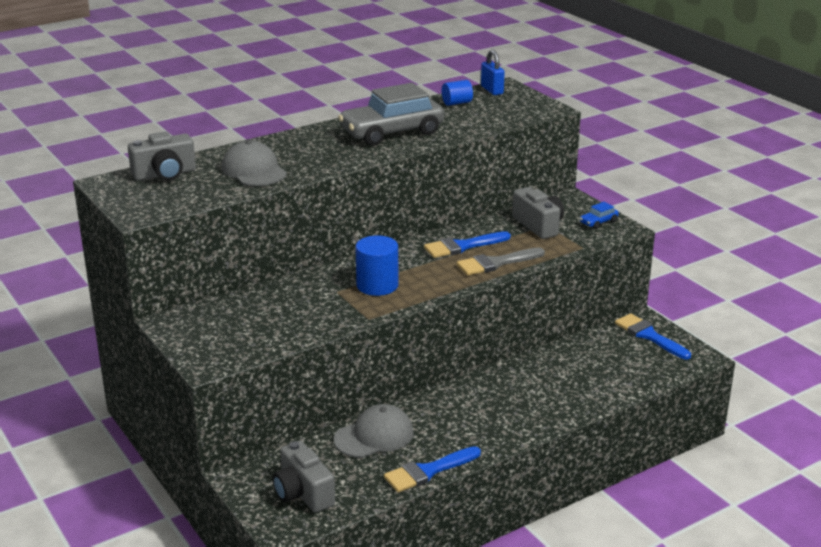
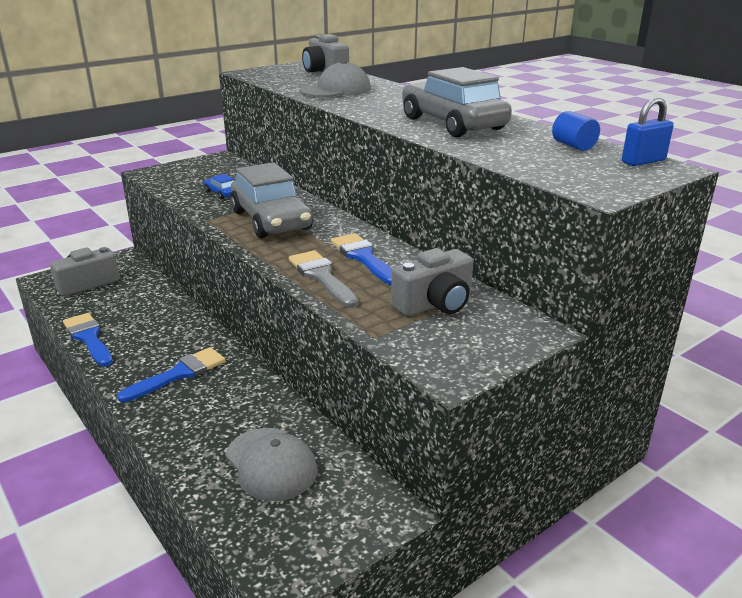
camera: 85 degrees right, 0 degrees up
grey cap [334,404,414,458] -> grey cap moved to [226,428,318,501]
blue cylinder [355,236,399,296] -> grey car [230,162,313,238]
blue car [580,202,619,229] -> blue car moved to [204,174,234,199]
blue brush [615,313,691,359] -> blue brush moved to [117,347,226,402]

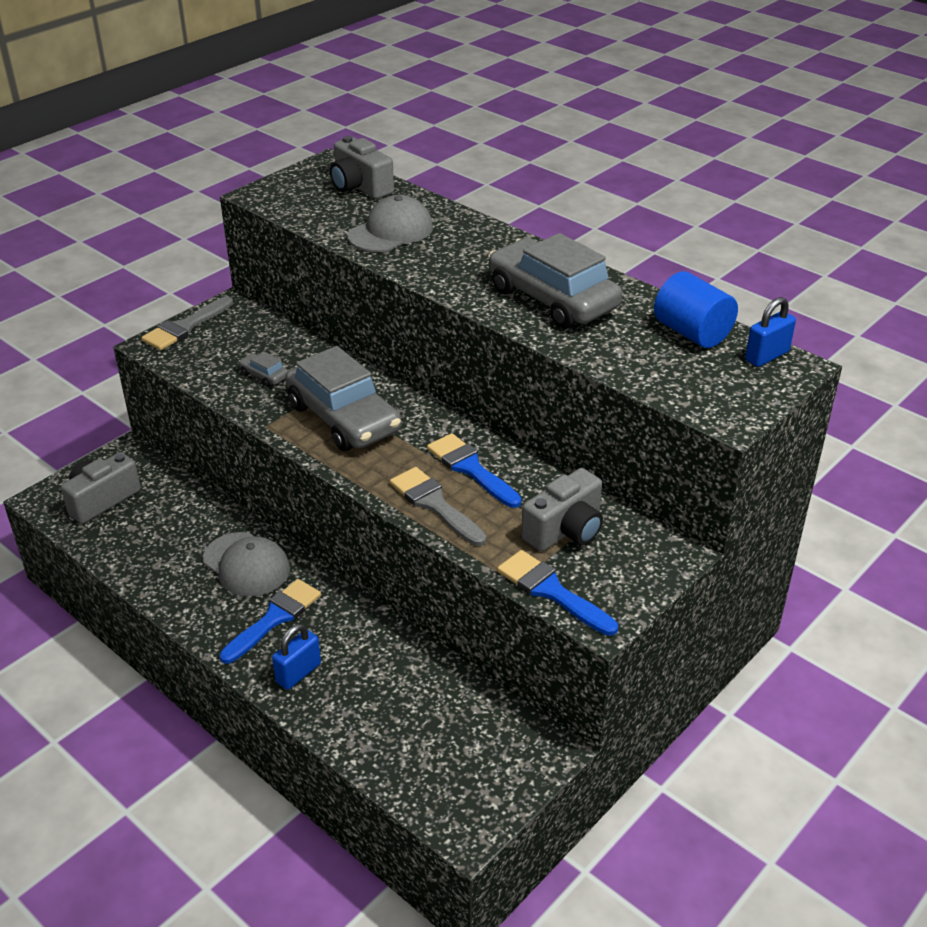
camera: 10 degrees left, 10 degrees up
blue brush [63,313,113,367] -> blue brush moved to [497,550,618,636]
blue car [204,174,234,199] -> grey car [238,351,288,387]
grey cap [226,428,318,501] -> grey cap moved to [203,532,290,597]
blue cylinder [552,111,600,151] -> blue cylinder [654,271,738,348], size x1.63
none -> grey brush [141,296,233,350]
none -> blue padlock [272,624,321,690]

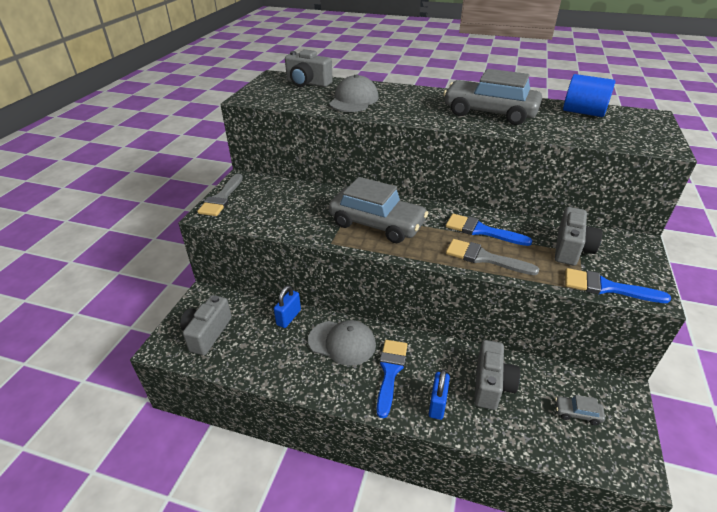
camera: 25 degrees left, 0 degrees up
grey car [238,351,288,387] -> grey car moved to [555,395,605,425]
blue padlock [745,297,796,367] -> blue padlock moved to [274,285,301,328]
none -> grey camera [474,340,520,410]

